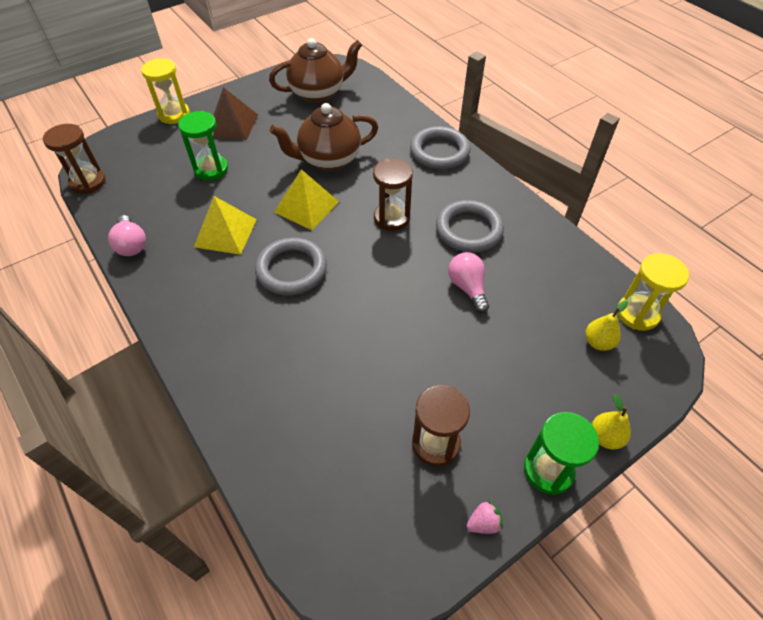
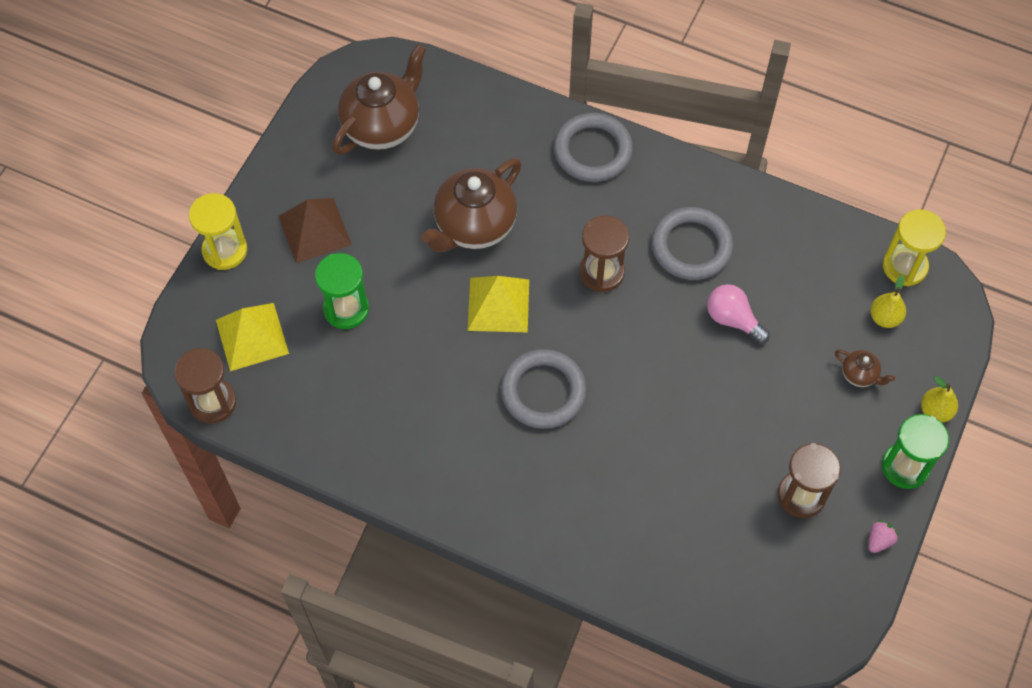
camera: 30 degrees left, 10 degrees up
pink light bulb [108,215,146,256] -> none
yellow pyramid [194,196,257,255] -> yellow pyramid moved to [216,303,289,371]
none -> brown teapot [835,350,895,387]

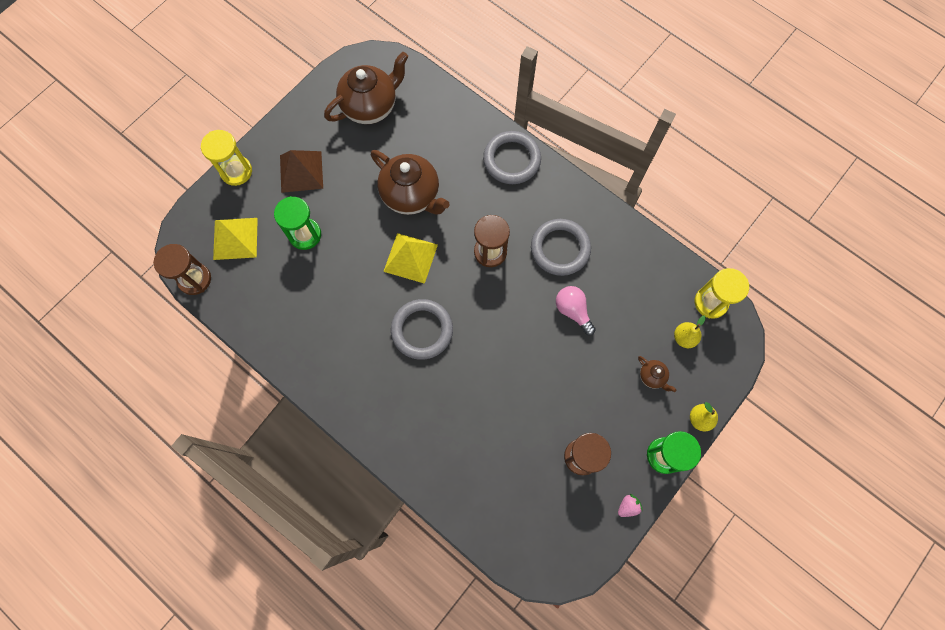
camera: 15 degrees right, 10 degrees up
brown teapot [421,158,522,252] -> brown teapot turned 105 degrees counterclockwise [371,150,450,215]

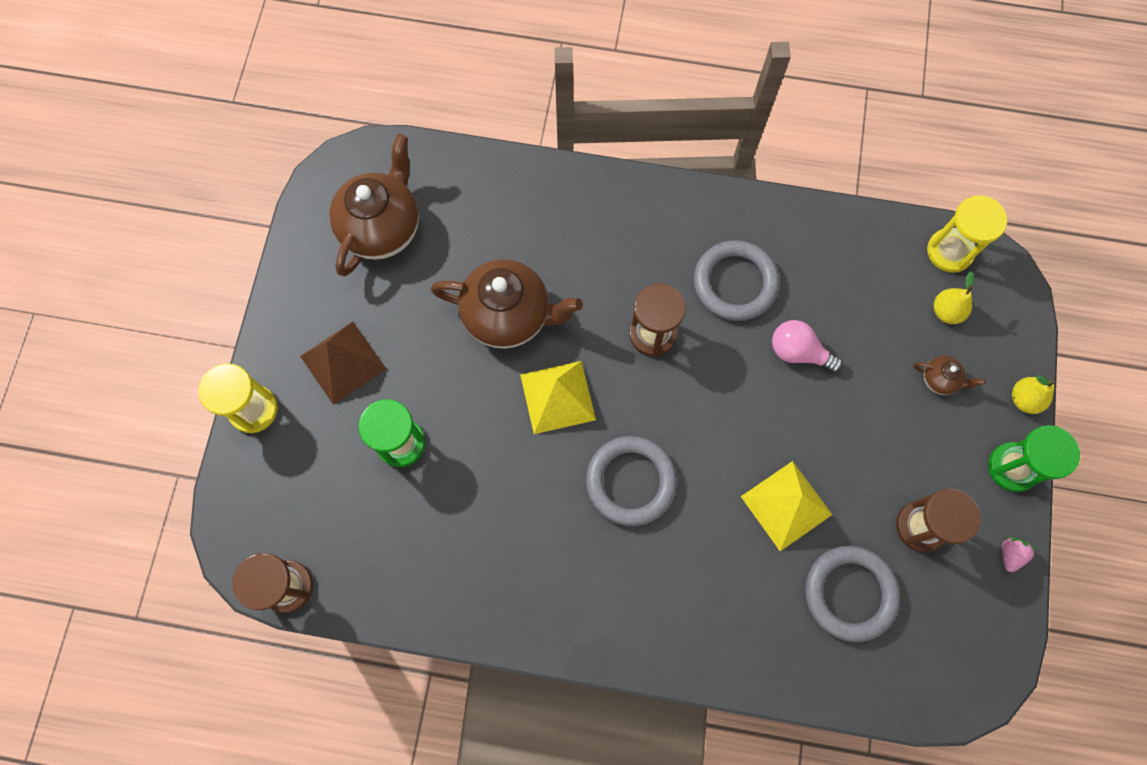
camera: 30 degrees left, 0 degrees up
yellow pyramid [213,218,258,260] -> yellow pyramid moved to [741,461,832,551]
grey ring [483,131,541,184] -> grey ring moved to [805,546,900,642]

